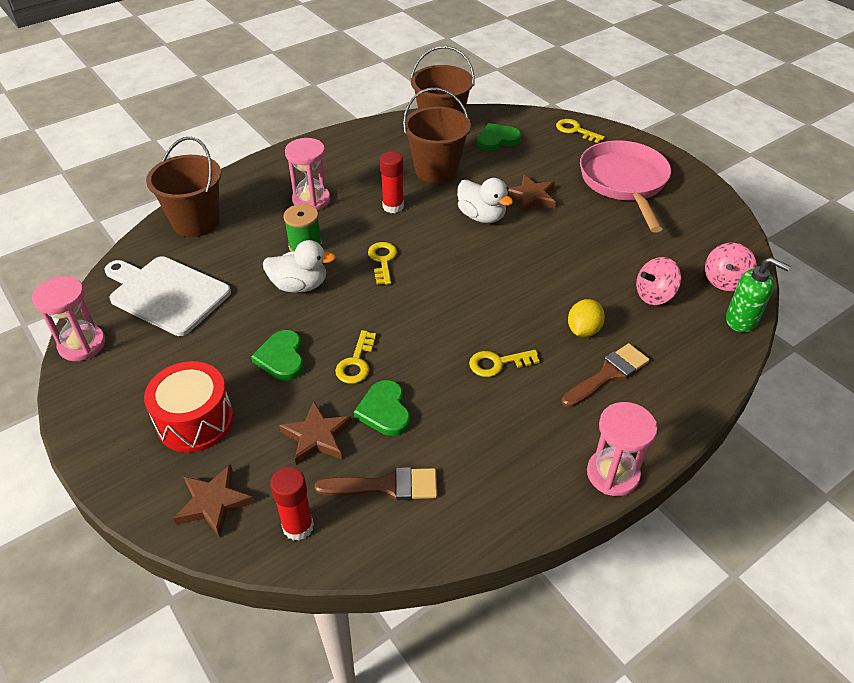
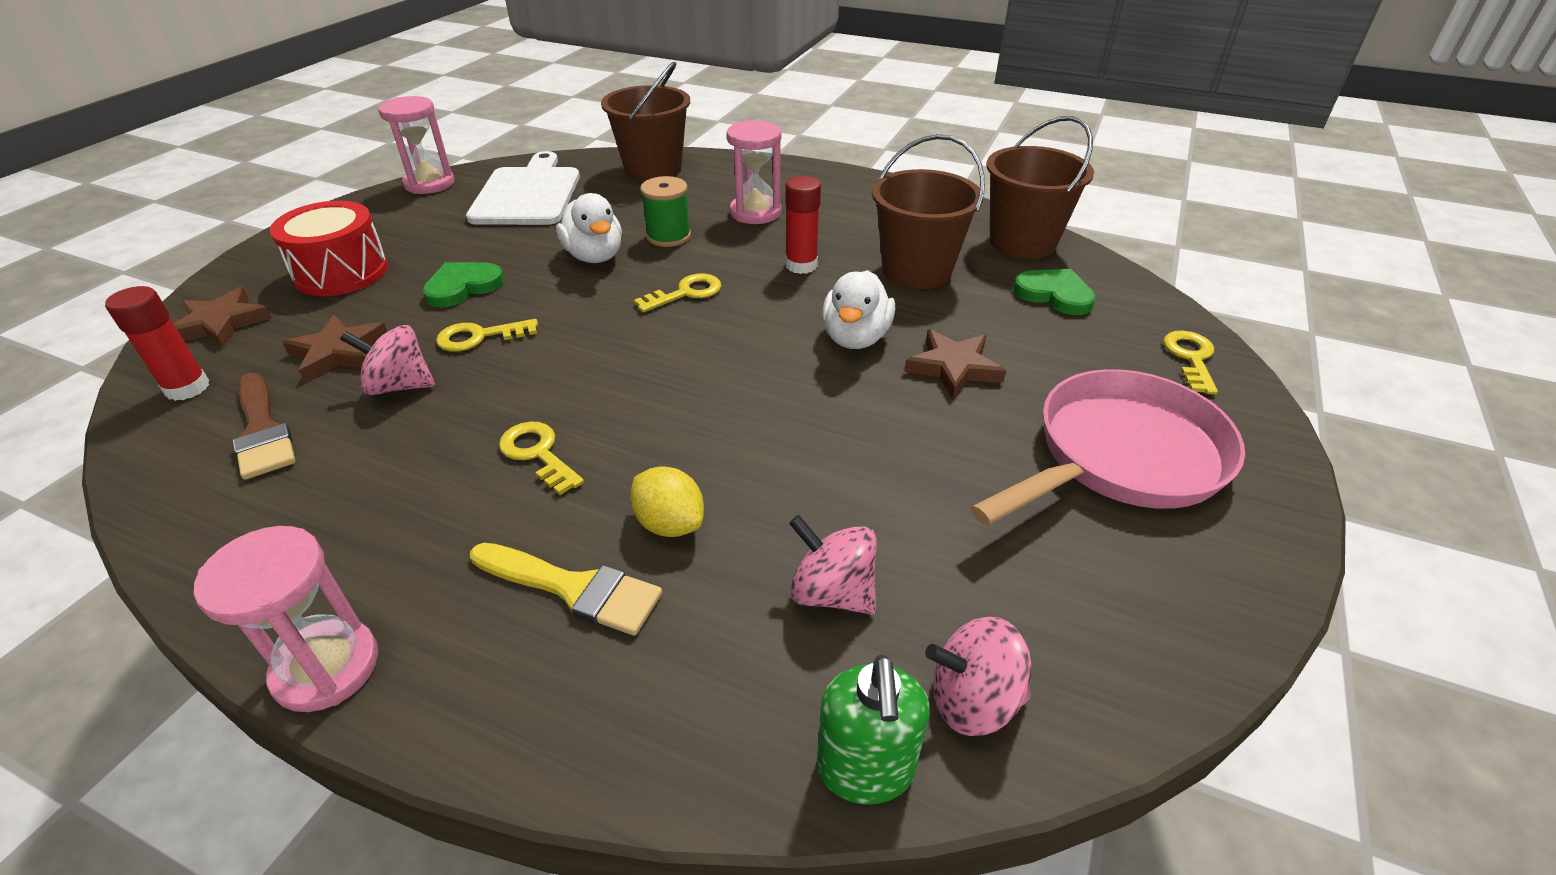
camera: 60 degrees right, 5 degrees down
green heart [354,380,410,436] -> pink spinning top [340,325,435,395]
brown brush [561,343,650,408] -> yellow brush [470,543,662,636]
yellow lemon [568,299,605,337] -> yellow lemon turned 45 degrees clockwise [630,466,704,537]

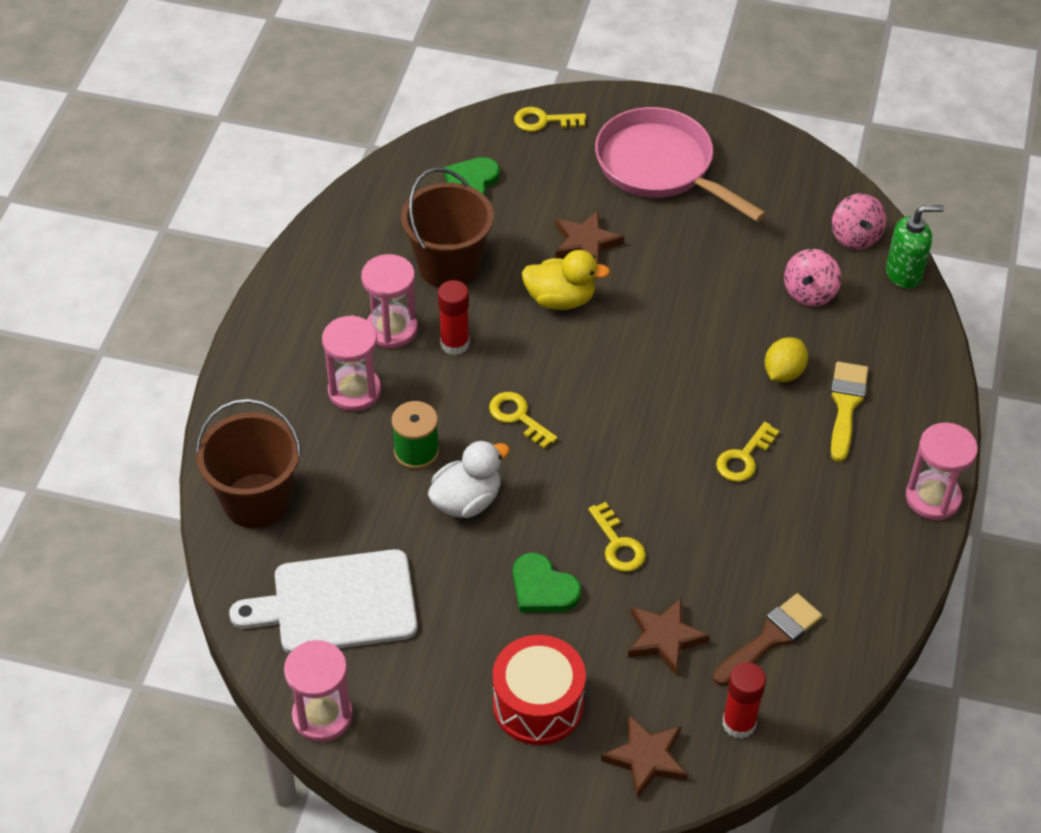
camera: 100 degrees left, 10 degrees up
pink spinning top [340,325,435,395] -> none
white duck [822,270,895,349] -> yellow duck [521,250,610,310]
brown bucket [986,116,1094,259] -> none
none -> pink hourglass [361,254,418,349]

